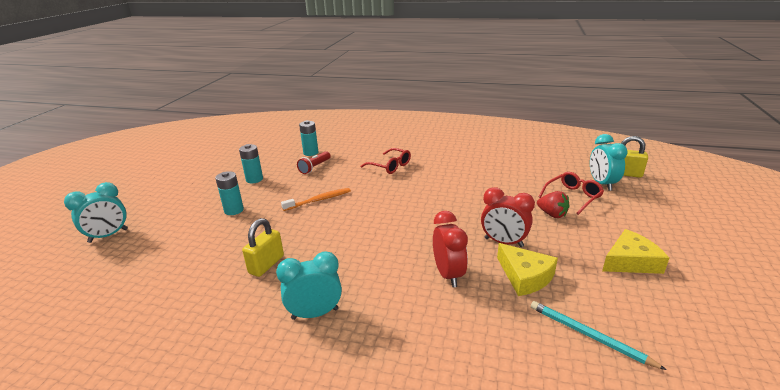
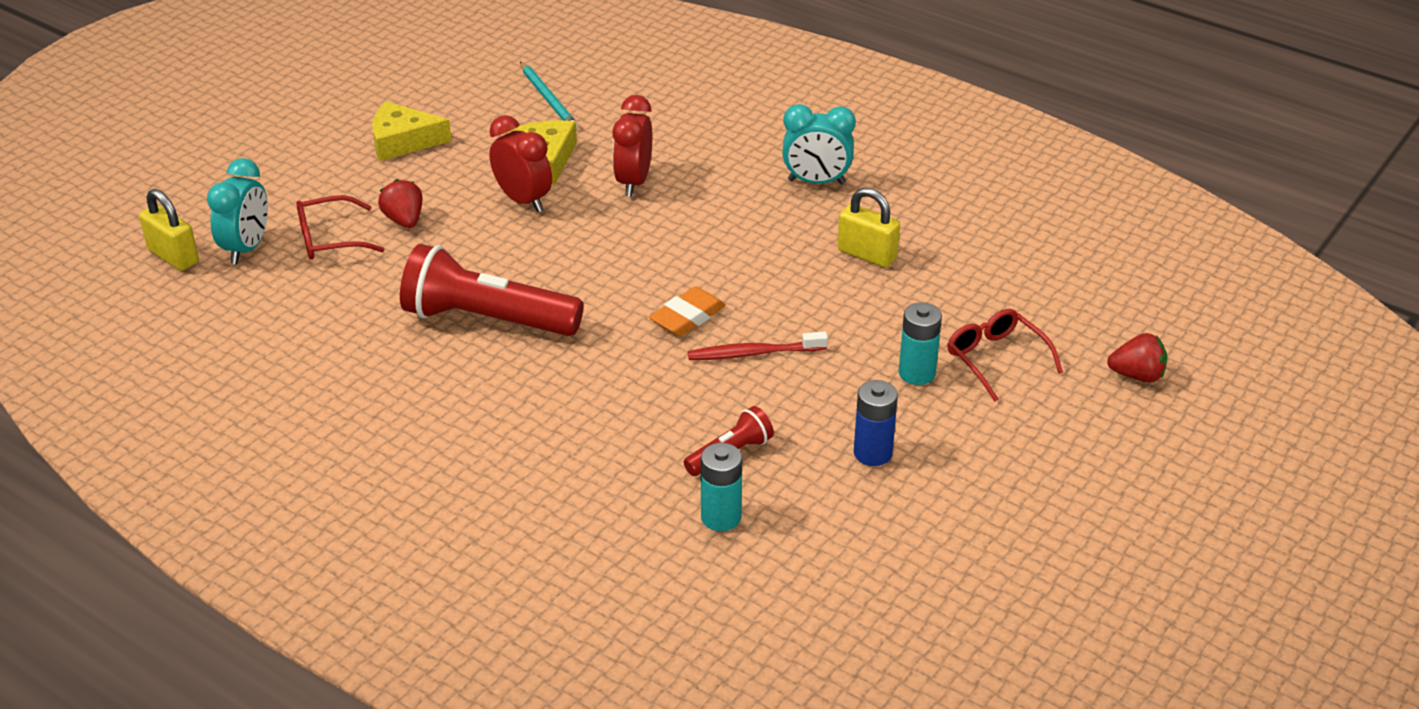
camera: 160 degrees left, 10 degrees up
turquoise clock [64,182,128,243] -> red strawberry [1107,333,1168,383]
turquoise battery [239,144,263,183] -> blue battery [854,380,898,466]
yellow padlock [242,218,284,277] -> yellow padlock turned 75 degrees clockwise [838,187,900,268]
orange toothbrush [281,188,351,211] -> red toothbrush [688,331,828,360]
red glasses [361,148,411,174] -> red glasses moved to [948,309,1063,401]
none -> red flashlight [400,244,584,336]
none -> orange eraser [649,287,726,336]

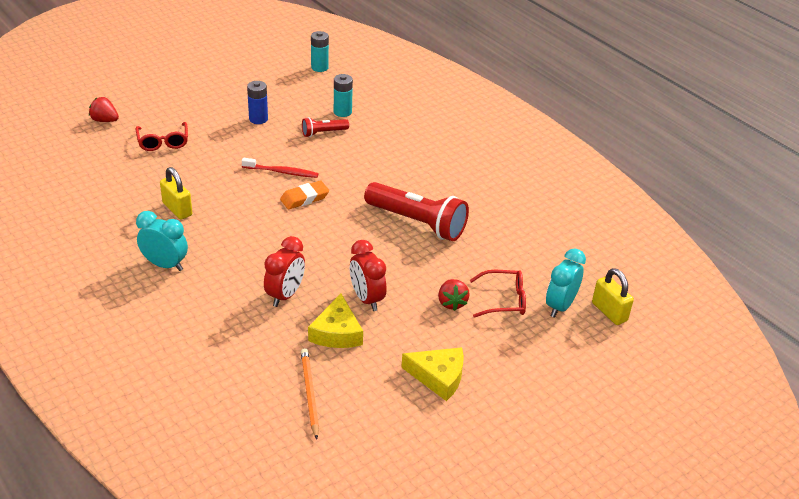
camera: 165 degrees left, 0 degrees up
turquoise pencil [520,62,578,129] -> orange pencil [301,348,319,440]
turquoise battery [899,302,942,385] -> turquoise battery moved to [311,31,329,72]

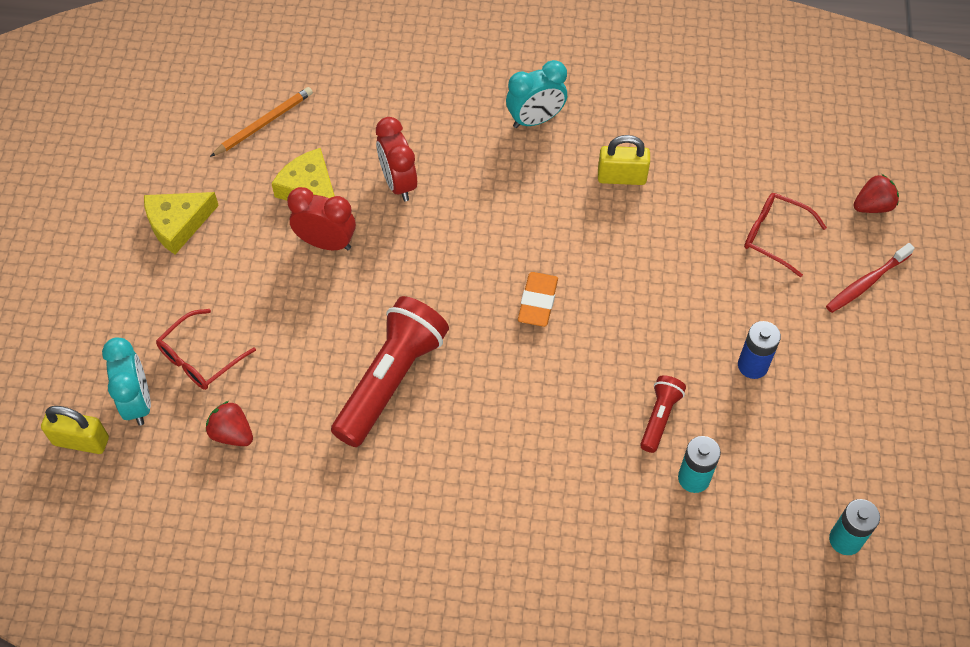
camera: 135 degrees right, 20 degrees up
red toothbrush [242,158,319,178] -> red toothbrush moved to [826,243,915,313]
orange pencil [301,348,319,440] -> orange pencil turned 75 degrees counterclockwise [210,87,313,157]
red flashlight [364,182,469,241] -> red flashlight turned 135 degrees clockwise [331,296,449,447]
red strawberry [438,279,470,311] -> red strawberry moved to [206,401,253,446]

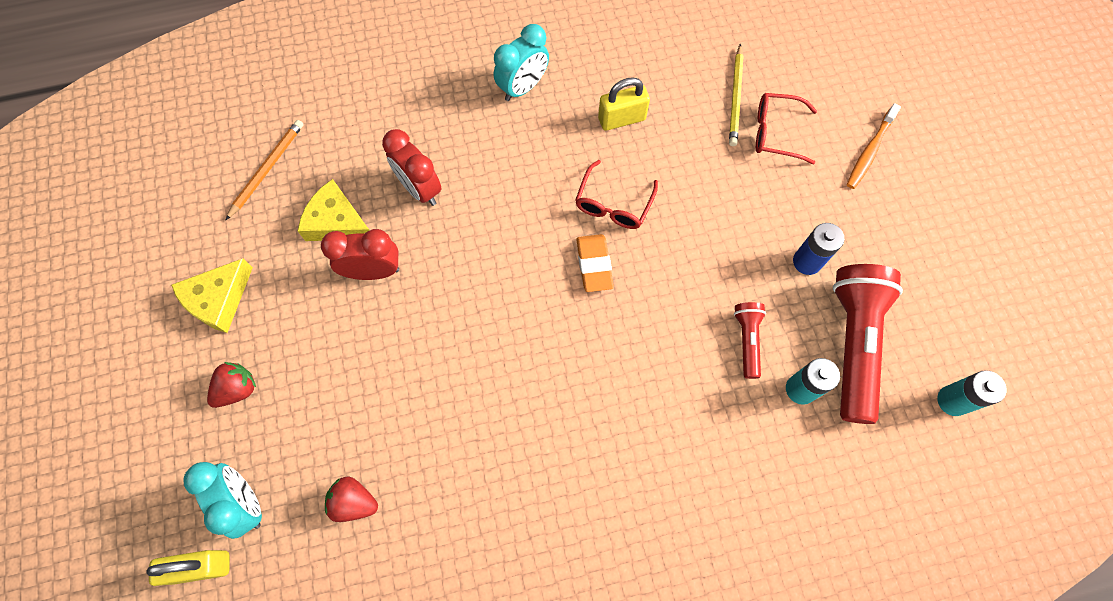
camera: 20 degrees left, 10 degrees up
red glasses [156,309,256,390] -> red glasses moved to [575,160,658,229]
red flashlight [331,296,449,447] -> red flashlight moved to [833,264,903,424]
red toothbrush [826,243,915,313] -> orange toothbrush [847,103,901,189]
red strawberry [853,174,899,213] -> red strawberry moved to [207,362,256,408]
none -> yellow pencil [729,44,744,146]

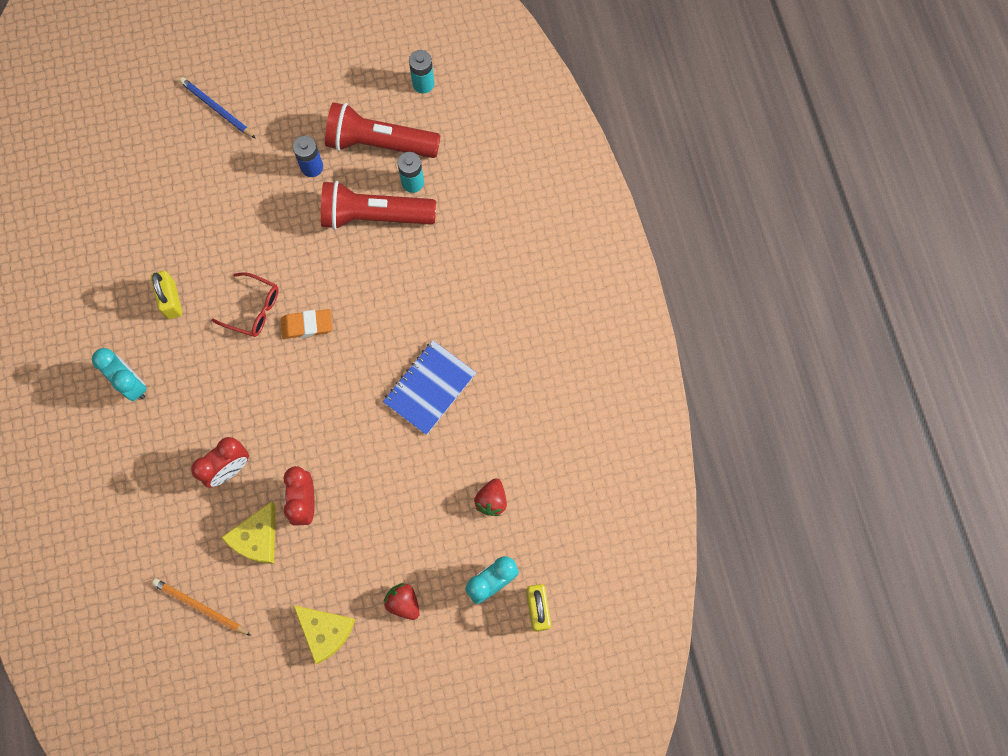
camera: 90 degrees left, 5 degrees up
yellow pencil [729,44,744,146] -> none
red flashlight [734,302,766,379] -> red flashlight [321,181,436,230], size x2.03
red glasses [756,93,817,164] -> none
orange toothbrush [847,103,901,189] -> blue pencil [179,77,256,139]
none -> blue notebook [383,340,476,435]

